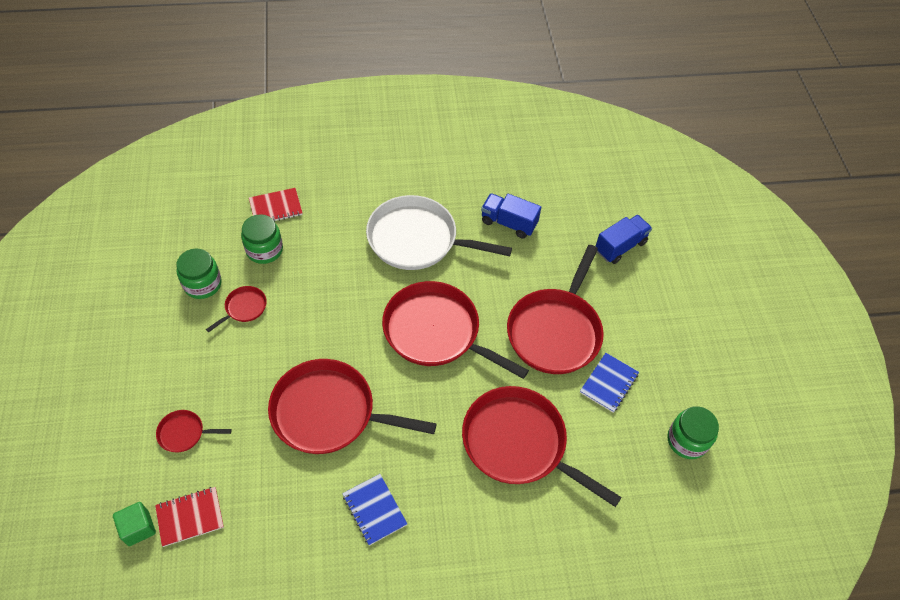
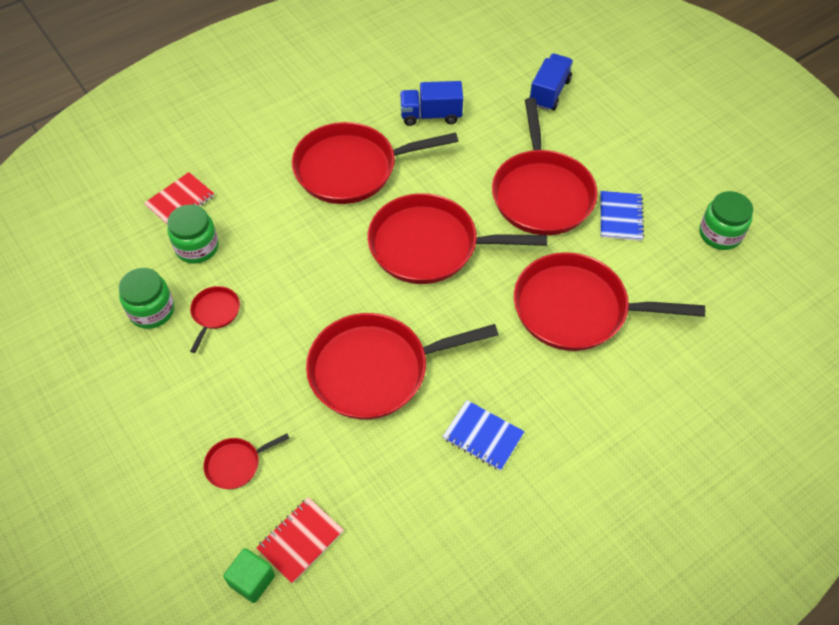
camera: 25 degrees left, 0 degrees up
white pan [366,195,512,270] -> red pan [292,122,458,204]

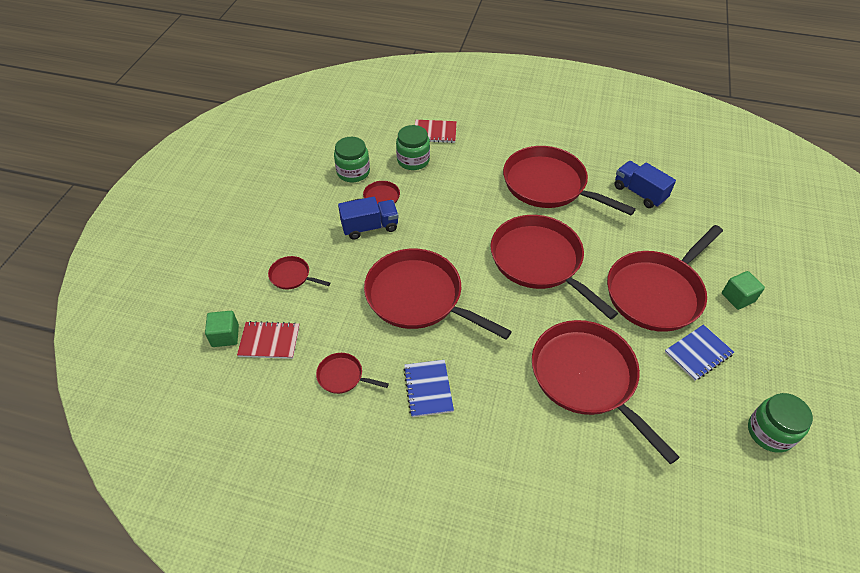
camera: 50 degrees right, 5 degrees down
blue truck [529,53,573,111] -> blue truck moved to [338,197,399,240]
none -> red pan [316,353,389,394]
none -> green cube [722,271,765,310]

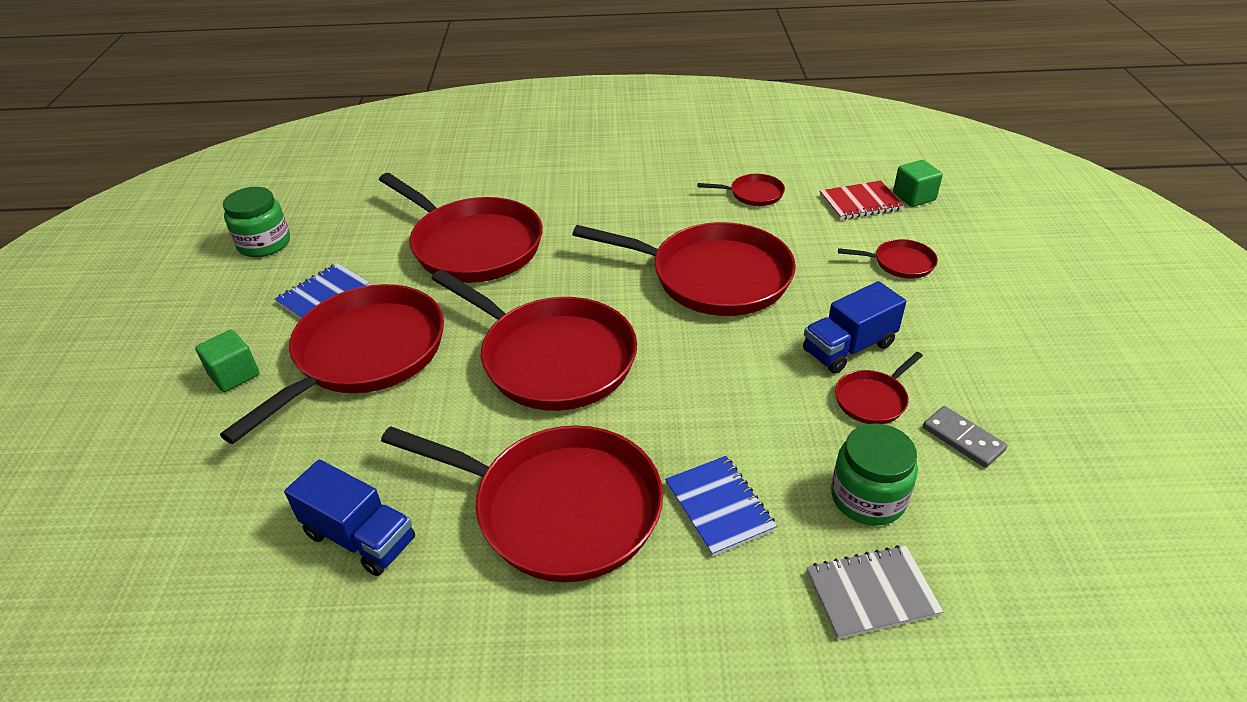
camera: 165 degrees right, 10 degrees down
green jar [334,137,370,182] -> grey domino [923,406,1007,468]
blue notebook [403,360,454,417] -> blue notebook moved to [665,456,777,557]
red notebook [415,120,457,143] -> grey notebook [807,545,943,639]

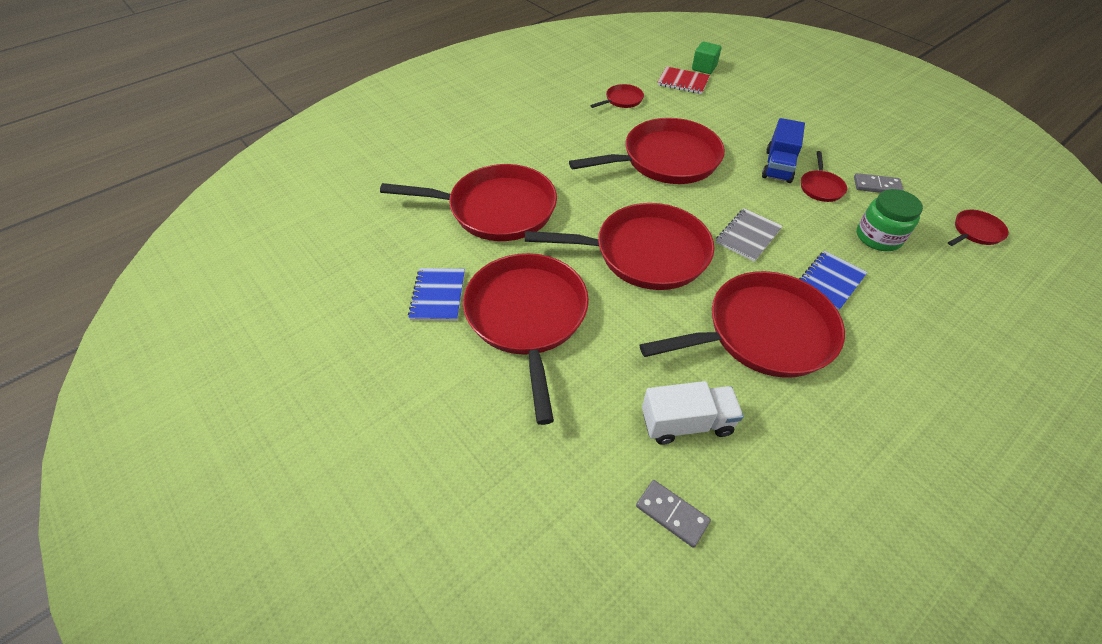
camera: 40 degrees left, 10 degrees up
green cube [195,330,259,392] -> none
green jar [223,187,290,257] -> none
blue truck [284,459,415,576] -> white truck [642,381,744,445]
blue notebook [665,456,777,557] -> blue notebook turned 75 degrees counterclockwise [799,251,868,311]
grey notebook [807,545,943,639] -> grey notebook moved to [716,208,783,262]
red notebook [820,181,904,220] -> red notebook turned 75 degrees clockwise [658,66,710,94]
red pan [838,239,938,279] -> red pan moved to [948,210,1009,246]
none -> grey domino [636,480,711,548]

